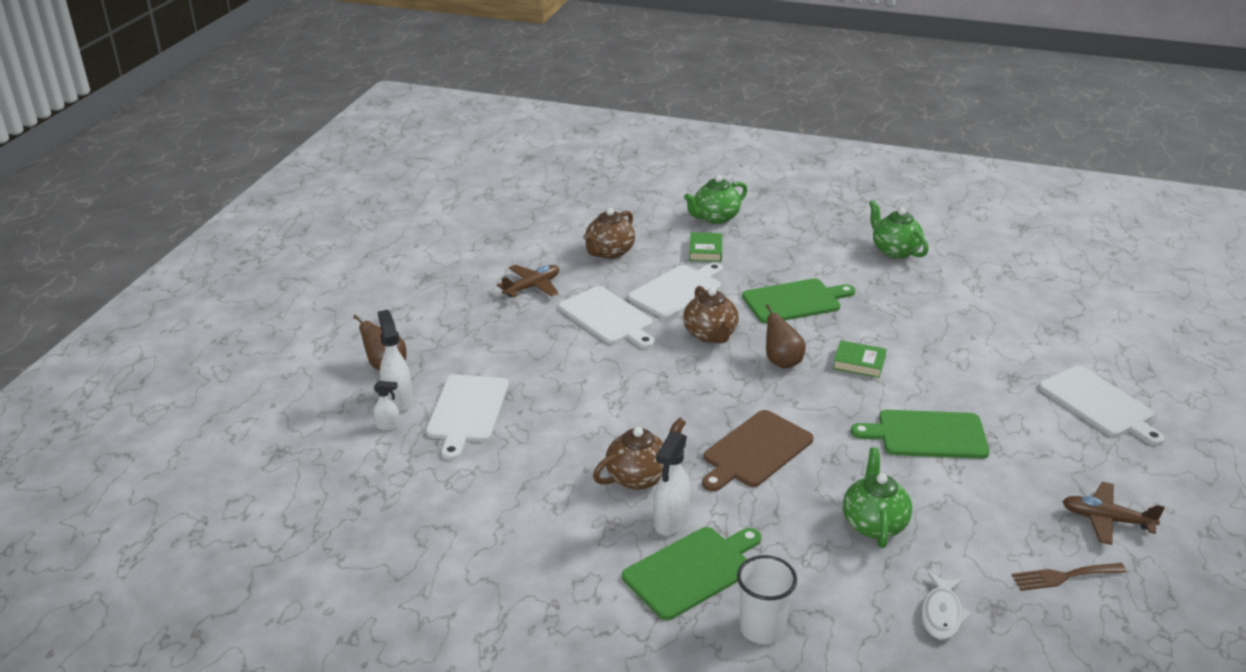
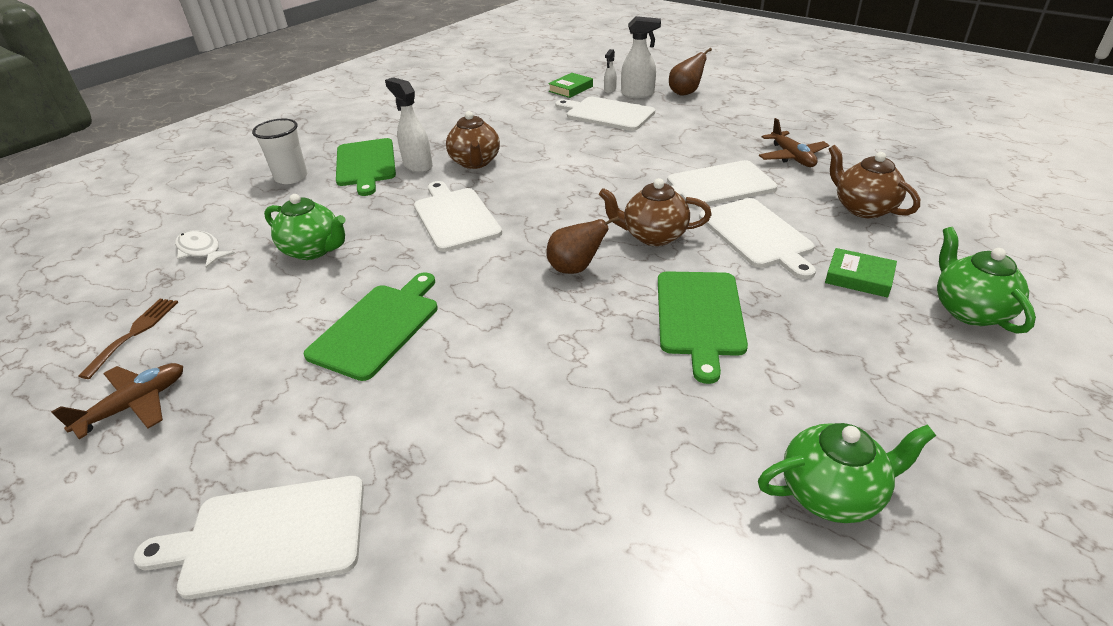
camera: 115 degrees right, 5 degrees up
brown cutting board [702,410,814,492] -> white cutting board [414,181,502,252]
green book [833,340,887,378] -> green book moved to [548,73,593,98]

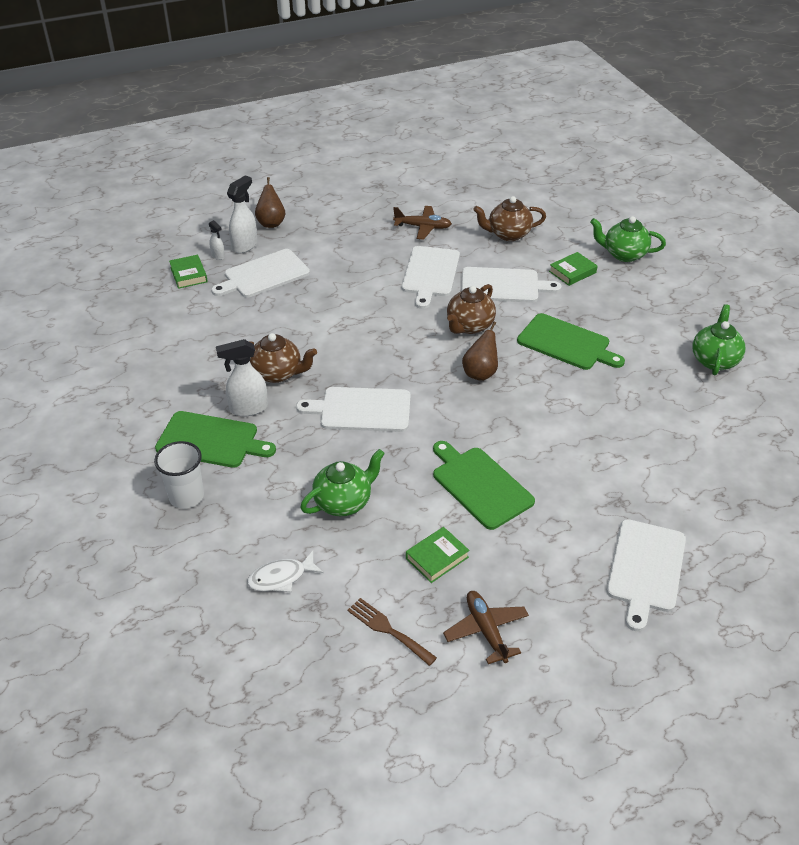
camera: 65 degrees left, 5 degrees up
none -> green book [406,527,470,583]

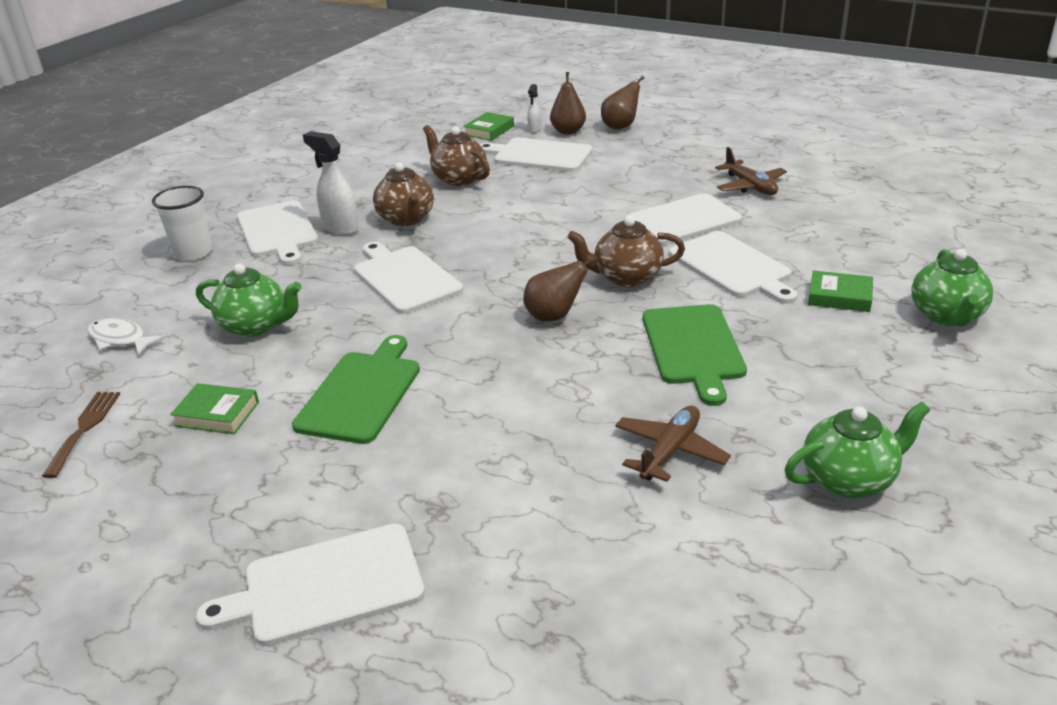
camera: 55 degrees right, 10 degrees down
green cutting board [155,411,276,468] -> white cutting board [237,200,318,265]
white spray bottle [227,175,258,254] -> brown pear [550,72,586,135]
brown plane [443,591,529,664] -> brown plane moved to [615,406,731,482]
brown teapot [473,196,546,241] -> brown teapot moved to [423,125,490,186]
green teapot [590,216,666,262] -> green teapot turned 150 degrees counterclockwise [911,249,994,326]

